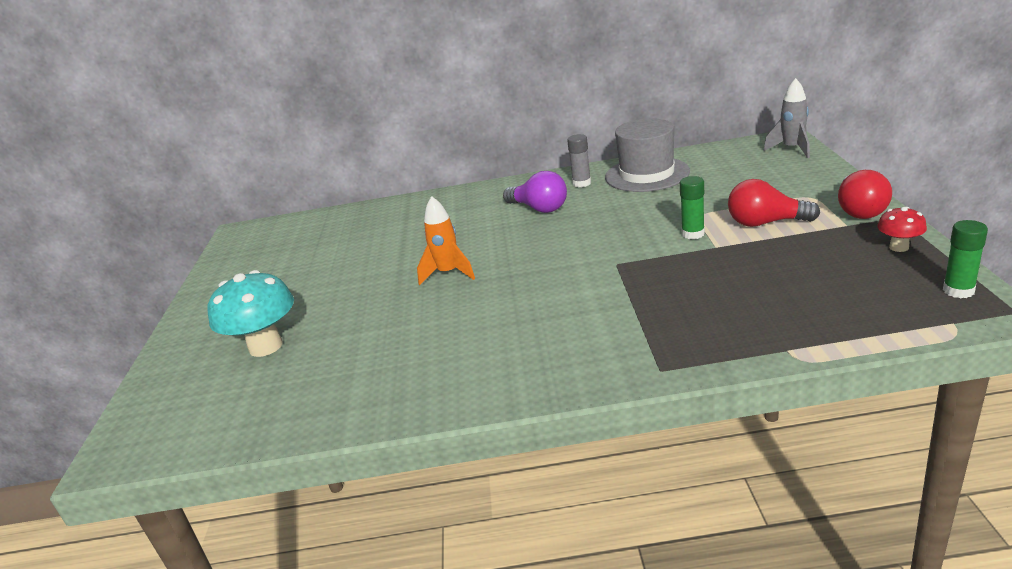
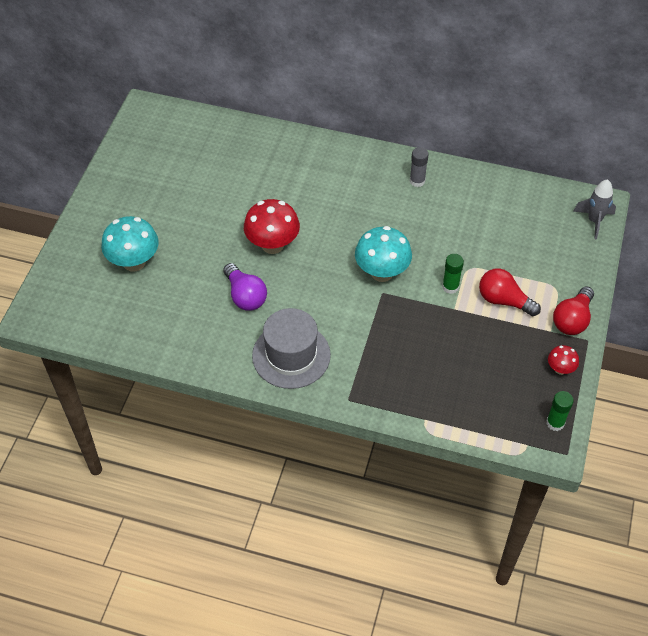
camera: 15 degrees right, 25 degrees up
orange rocket [417,196,475,285] -> red mushroom [244,199,300,254]
purple light bulb [503,171,567,213] -> purple light bulb moved to [223,263,267,311]
grey hat [605,118,690,192] -> grey hat moved to [252,308,331,389]
none -> turquoise mushroom [355,226,412,282]

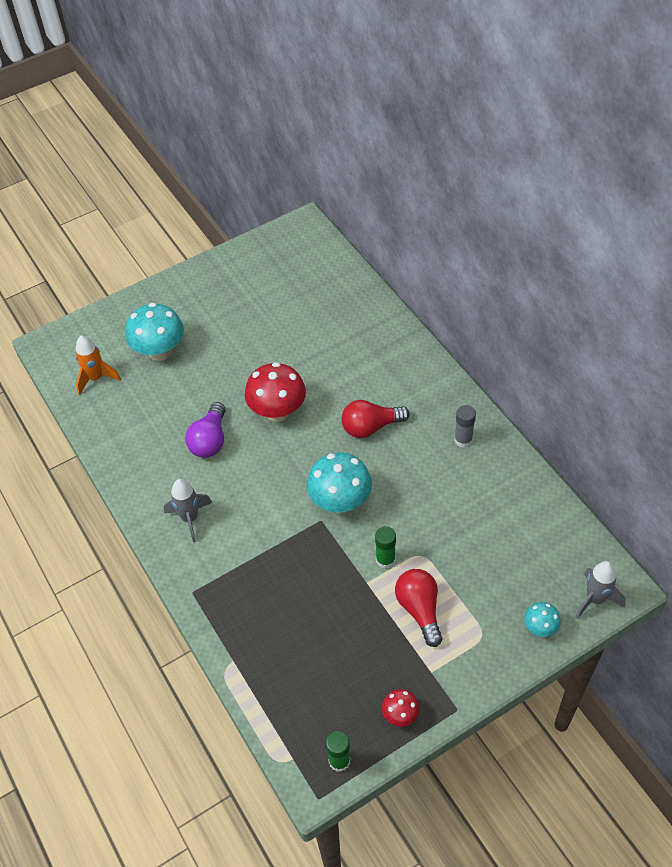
camera: 45 degrees right, 0 degrees up
grey hat [252,308,331,389] -> grey rocket [164,479,212,542]
red light bulb [553,287,594,335] -> red light bulb moved to [342,400,409,438]
none -> orange rocket [76,336,121,395]
none -> turquoise mushroom [524,602,561,637]

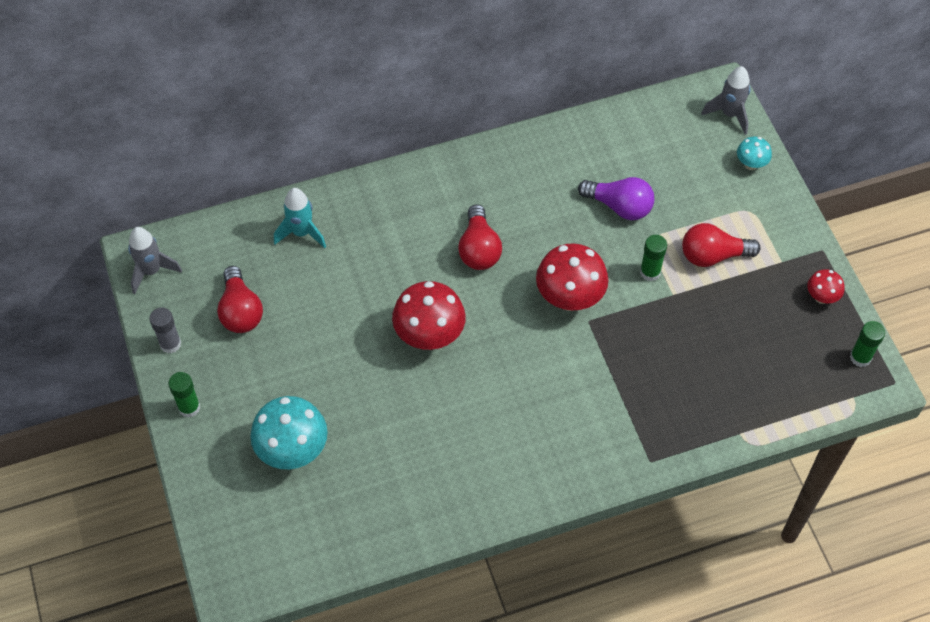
camera: 80 degrees left, 5 degrees up
orange rocket [76,336,121,395] -> none
grey rocket [164,479,212,542] -> grey rocket moved to [128,227,182,294]
purple light bulb [185,402,226,458] -> purple light bulb moved to [578,177,654,220]
turquoise mushroom [307,452,372,513] -> red mushroom [536,243,609,311]
grey glue stick [454,405,476,448] -> grey glue stick moved to [149,307,181,354]
none -> green glue stick [168,372,200,417]
none -> red light bulb [217,266,263,333]
none -> turquoise rocket [274,188,326,248]

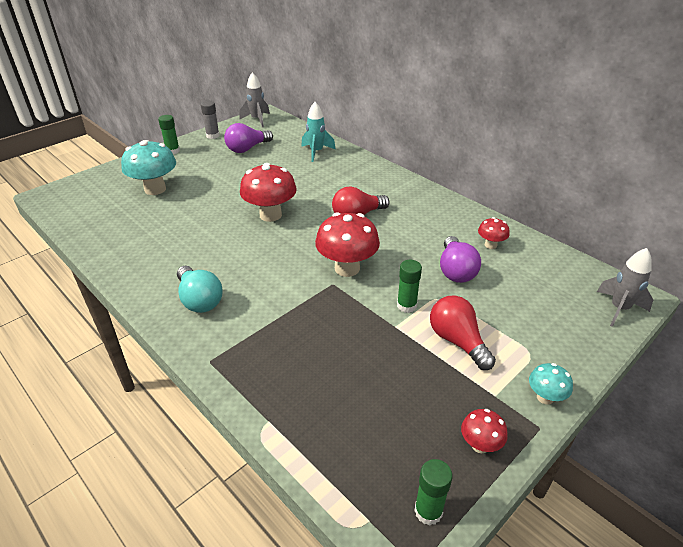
camera: 65 degrees right, 20 degrees down
red light bulb [217,266,263,333] -> purple light bulb [224,123,273,153]
turquoise mushroom [737,137,772,170] -> turquoise mushroom moved to [529,363,573,405]
none -> turquoise light bulb [177,266,223,313]
none -> red mushroom [478,217,510,249]

